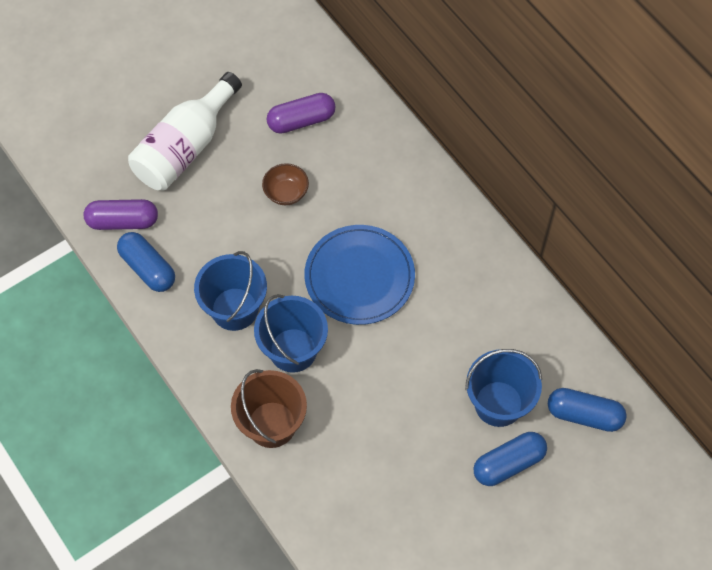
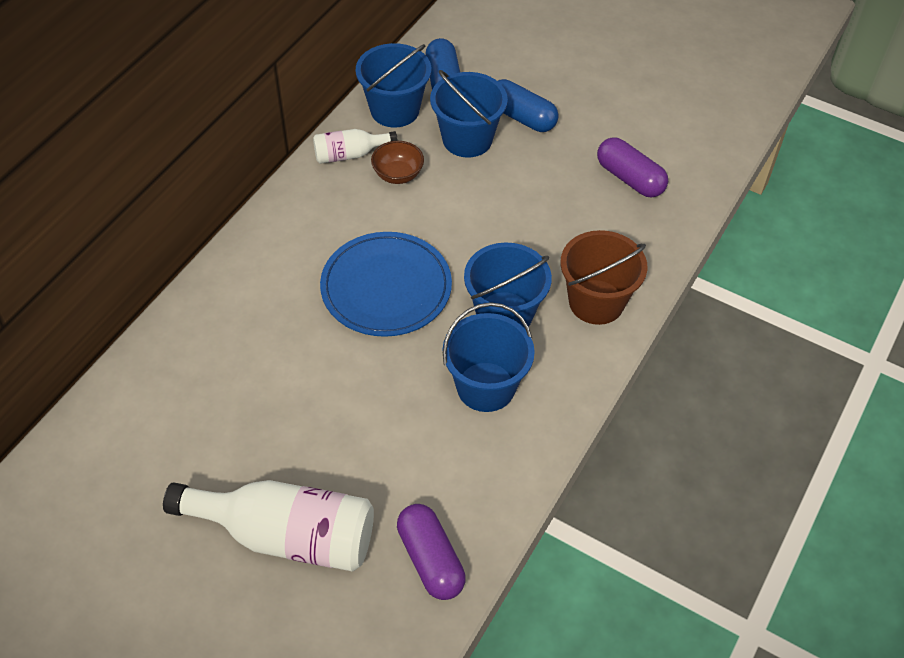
camera: 115 degrees left, 10 degrees down
blue capsule [117,232,175,292] -> none
brown bowl [262,163,309,205] -> brown bowl moved to [371,141,424,184]
purple capsule [267,93,336,134] -> purple capsule moved to [597,137,668,198]
none -> white bottle [313,129,398,164]
none -> blue bucket [356,43,431,128]

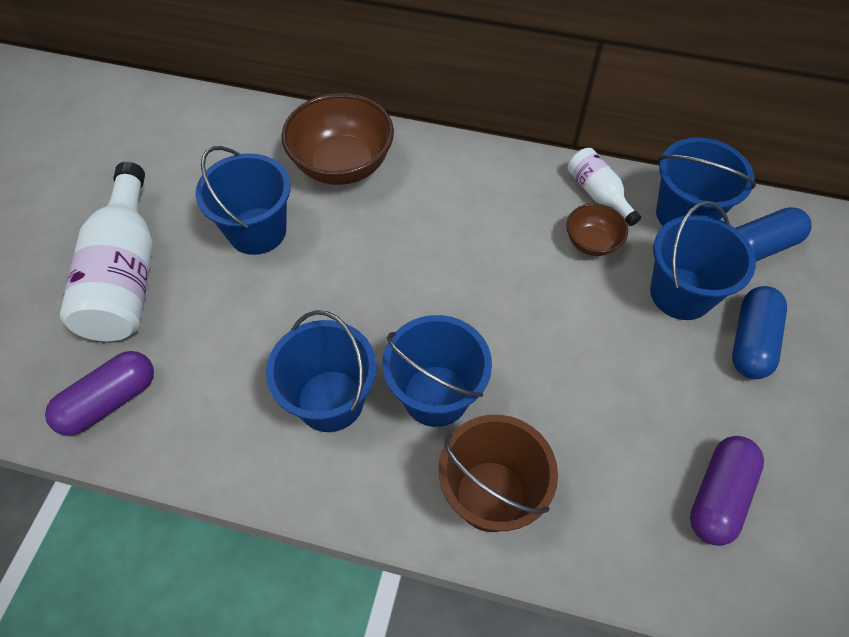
camera: 75 degrees right, 5 degrees up
blue plate [320,232,452,337] -> none
none -> blue bucket [195,146,291,255]
none -> brown bowl [281,93,394,185]

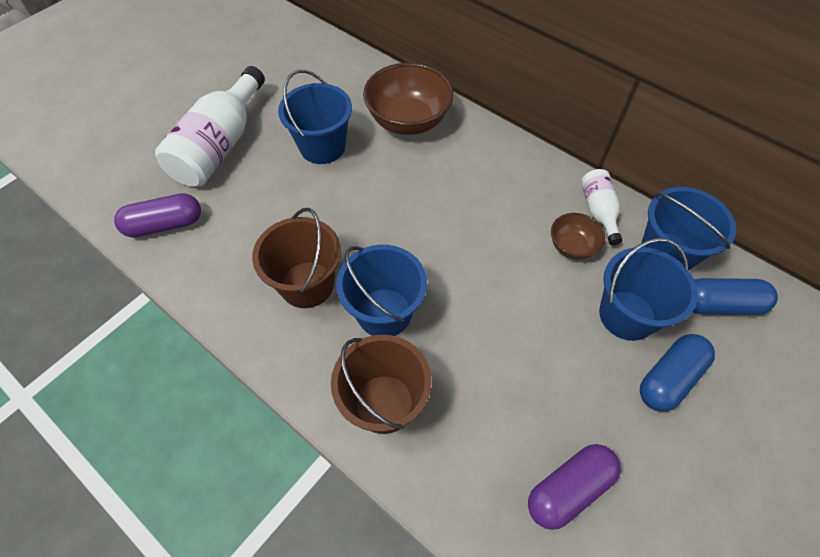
camera: 25 degrees right, 0 degrees up
blue bucket [266,310,377,432] -> brown bucket [252,208,341,308]

